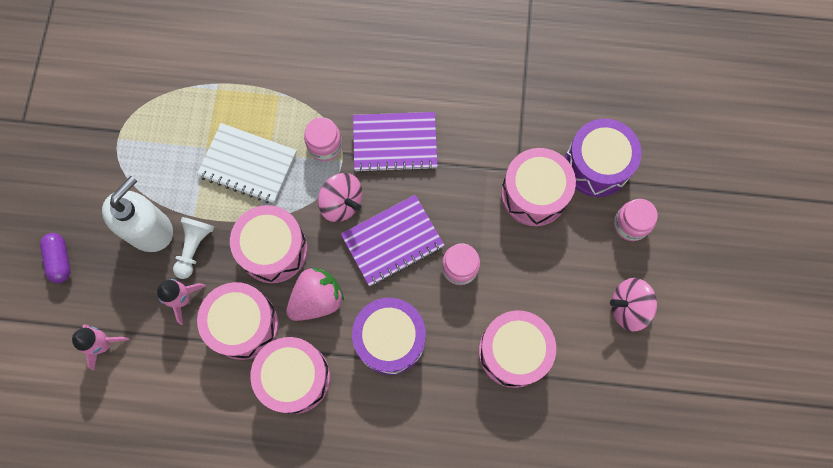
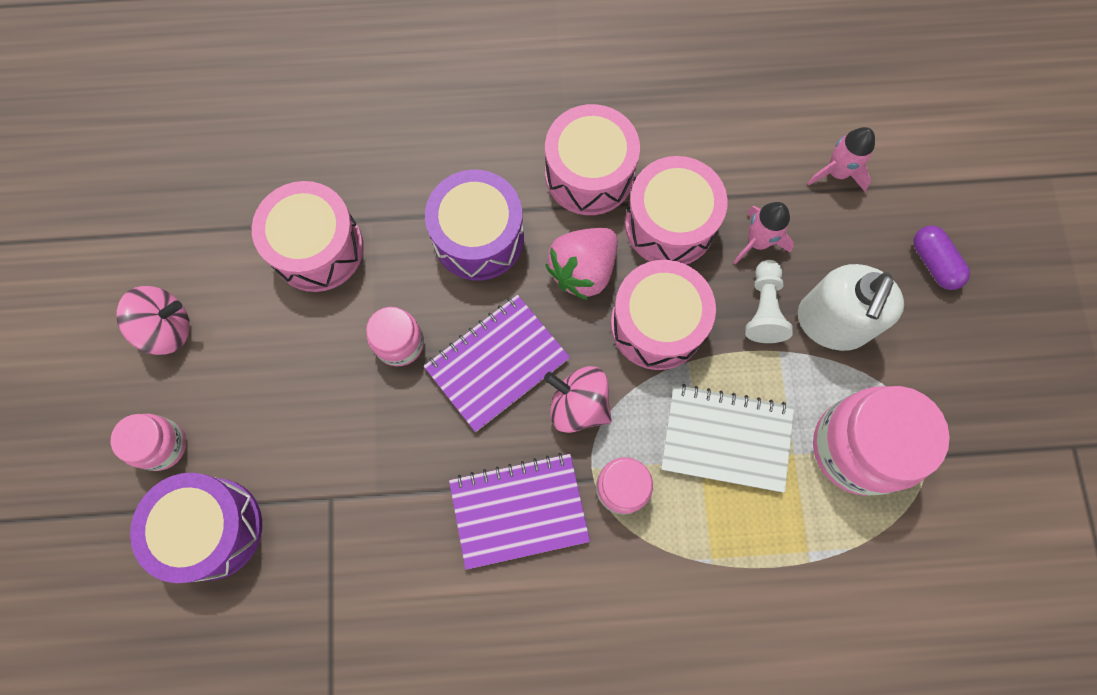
camera: 170 degrees right, 0 degrees up
pink drum [501,148,576,226] -> none
none -> pink jar [813,386,950,496]

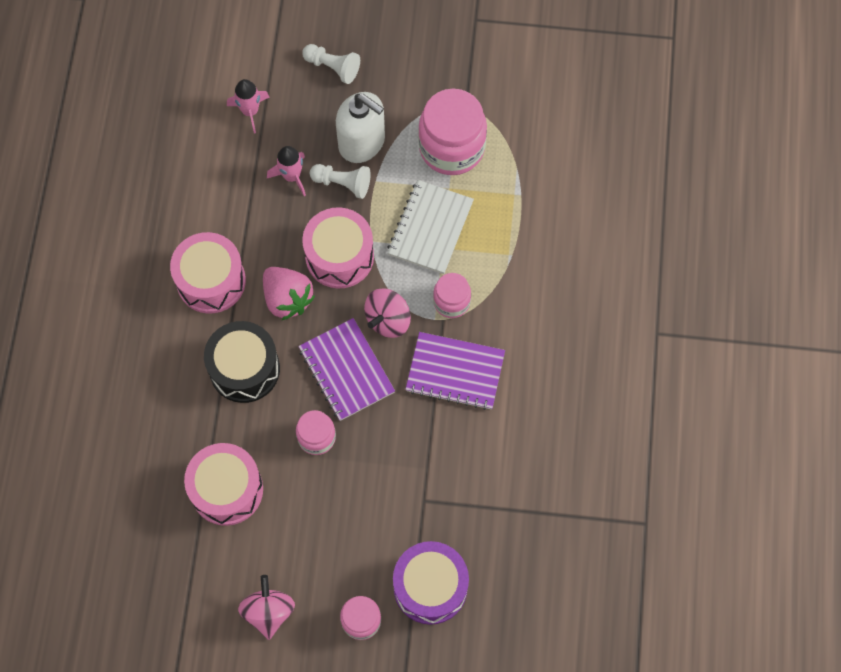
camera: 80 degrees left, 5 degrees down
purple drum [425,170,524,280] -> black drum [204,321,280,403]
purple notebook [449,453,590,570] -> purple notebook turned 75 degrees counterclockwise [405,332,505,410]
pink drum [625,156,728,264] -> none
purple capsule [913,225,970,290] -> white pawn [302,44,360,84]

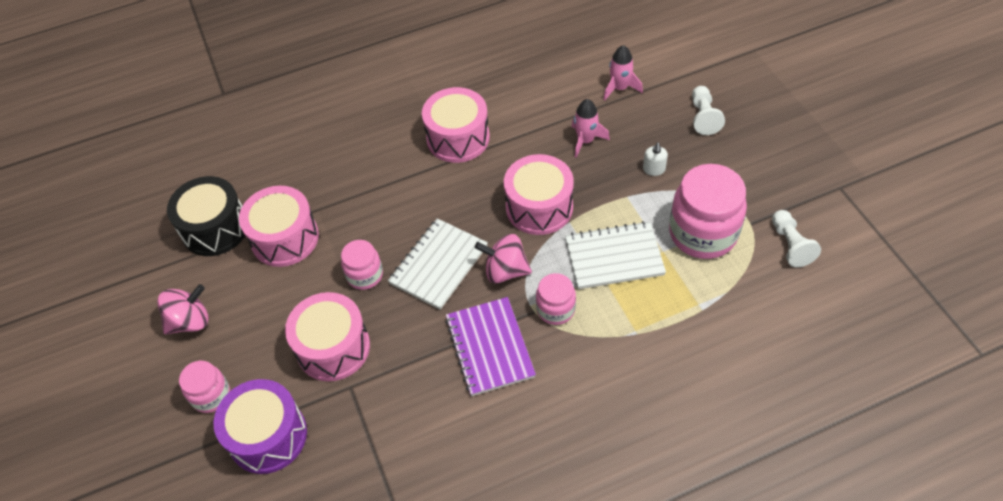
camera: 65 degrees right, 15 degrees down
black drum [204,321,280,403] -> black drum moved to [167,176,245,256]
pink strawberry [263,267,315,320] -> none
purple notebook [298,318,395,421] -> white notebook [388,218,488,310]
white pawn [310,164,370,199] -> white pawn moved to [772,210,821,267]
white soap dispenser [336,92,385,163] -> white soap dispenser [643,142,668,176], size x0.43
none -> pink drum [285,292,370,381]

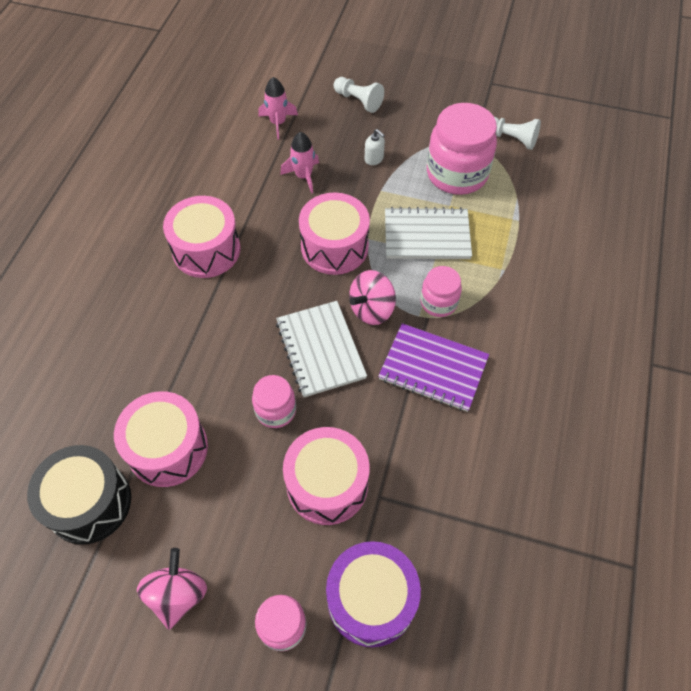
camera: 55 degrees left, 5 degrees up
white notebook [565,221,666,289] -> white notebook turned 60 degrees clockwise [385,207,472,259]

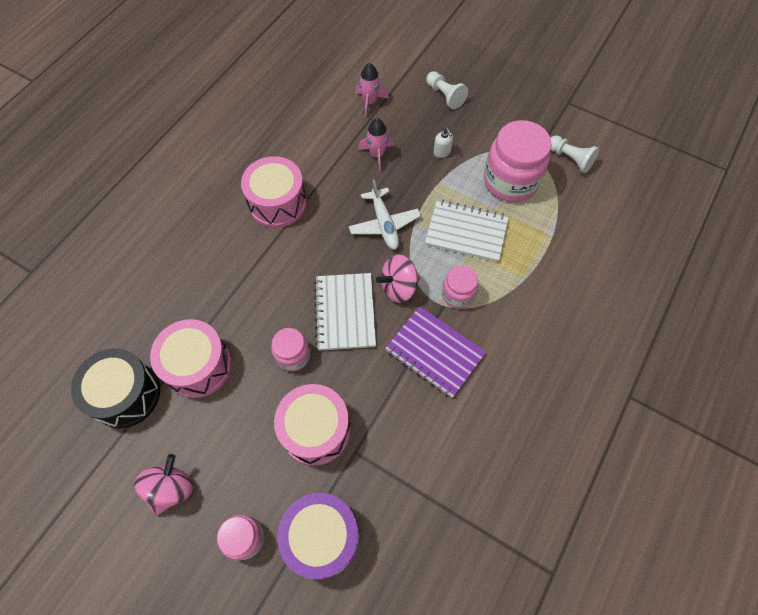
camera: 15 degrees right, 5 degrees up
pink drum [299,193,370,275] -> white plane [349,179,421,250]

